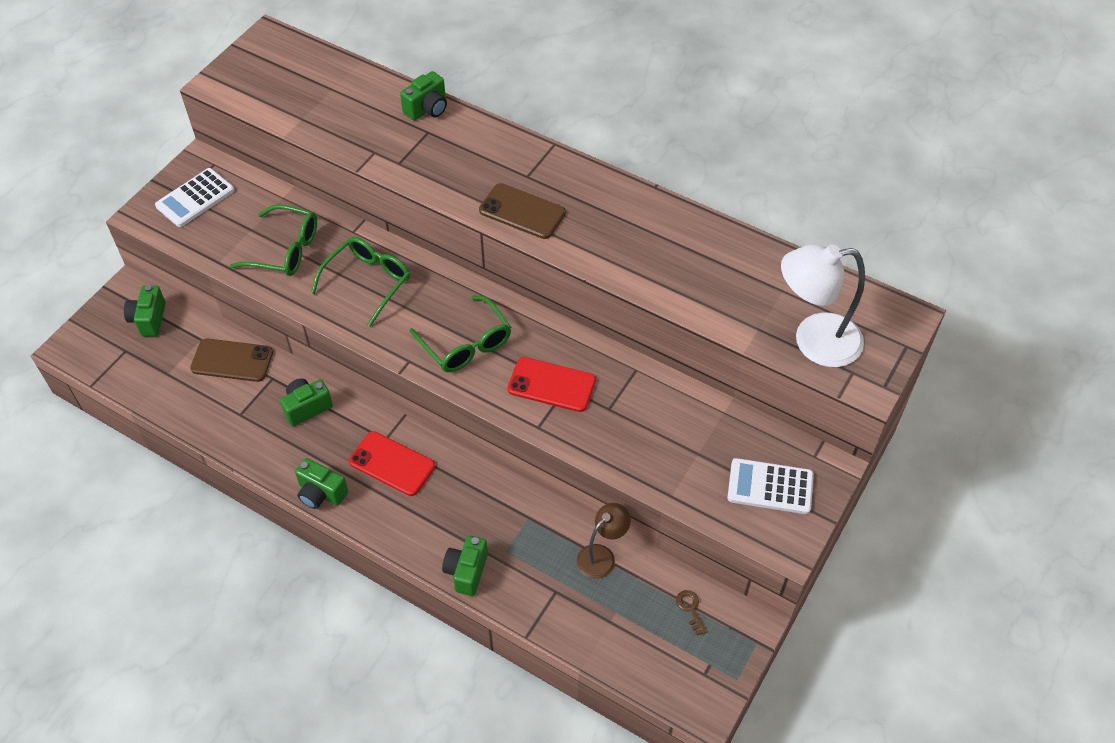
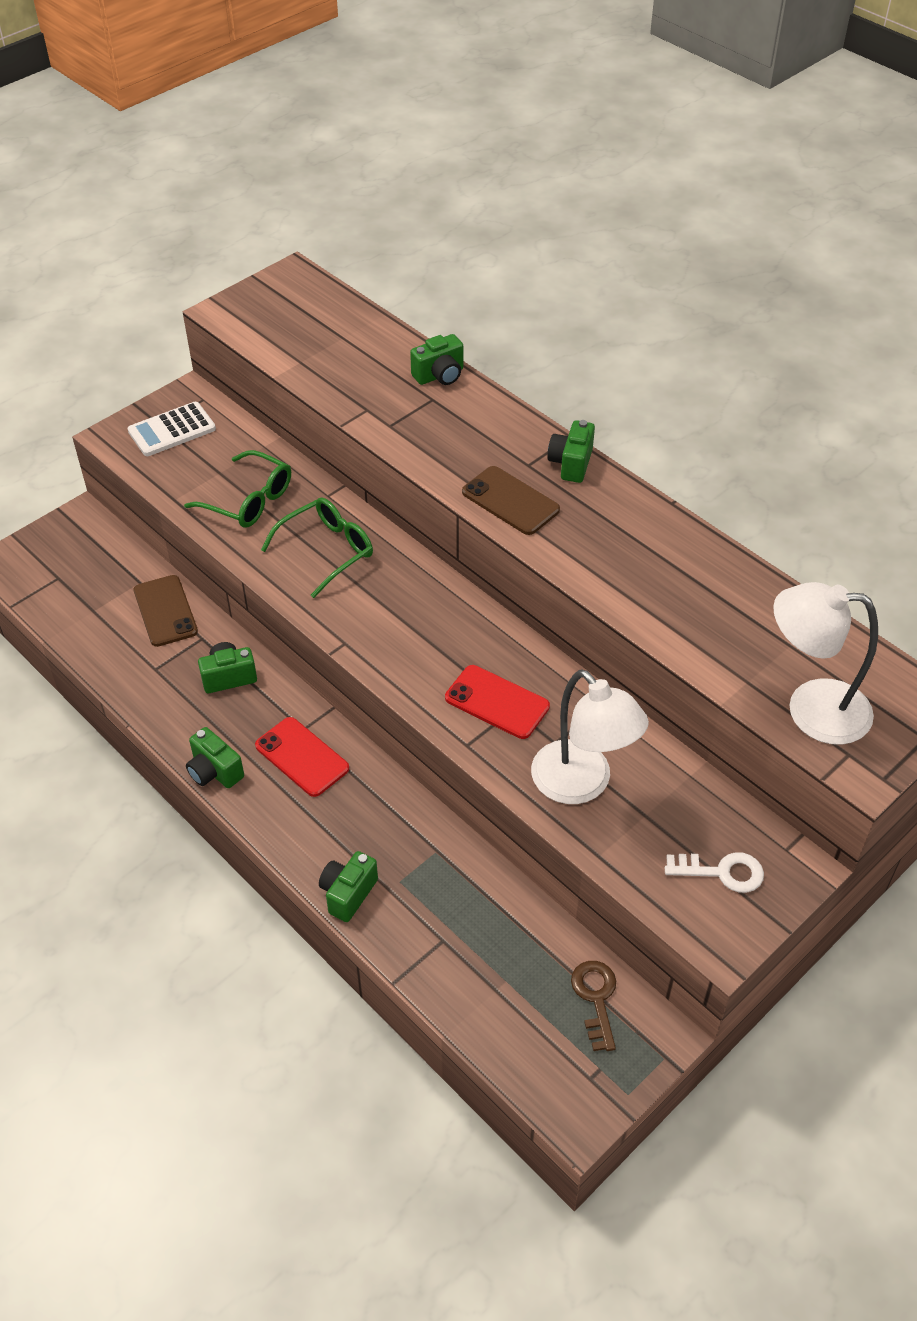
camera: 15 degrees right, 5 degrees down
green camera [124,285,166,336] -> green camera moved to [547,420,595,483]
brown phone [190,338,273,382] -> brown phone turned 45 degrees clockwise [134,575,198,647]
green glasses [409,295,511,372] -> none
brown lamp [577,503,631,579] -> none
brown key [676,590,707,636] -> brown key [571,961,616,1051], size x1.61
white calculator [727,458,814,514] -> white key [665,852,764,893]
none -> white lamp [531,669,649,804]

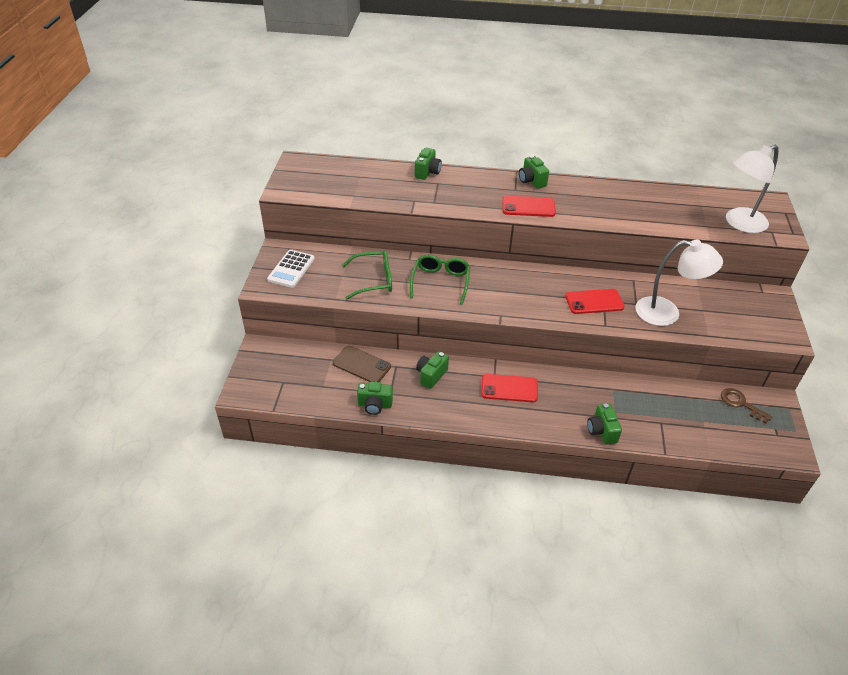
camera: 40 degrees left, 5 degrees down
green camera [186,727,244,788] -> green camera moved to [357,382,393,415]
brown phone [462,466,560,535] -> red phone [502,196,556,217]
white key [665,852,764,893] -> none

